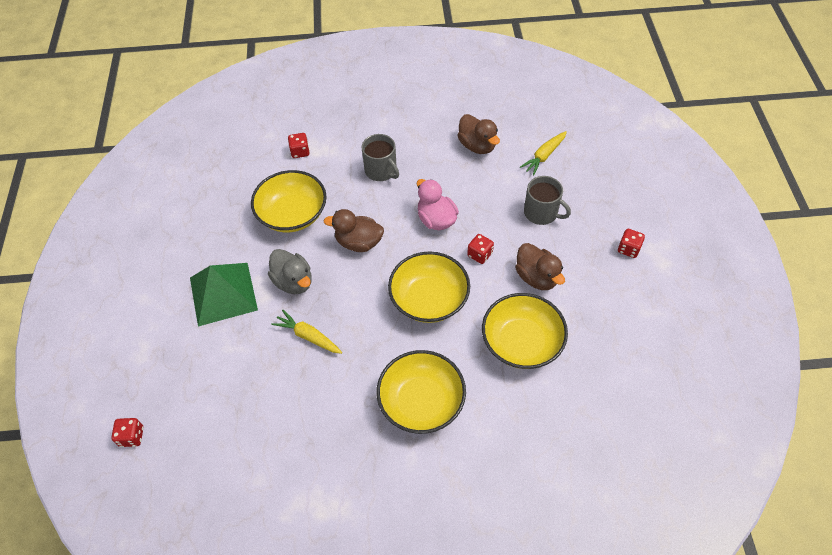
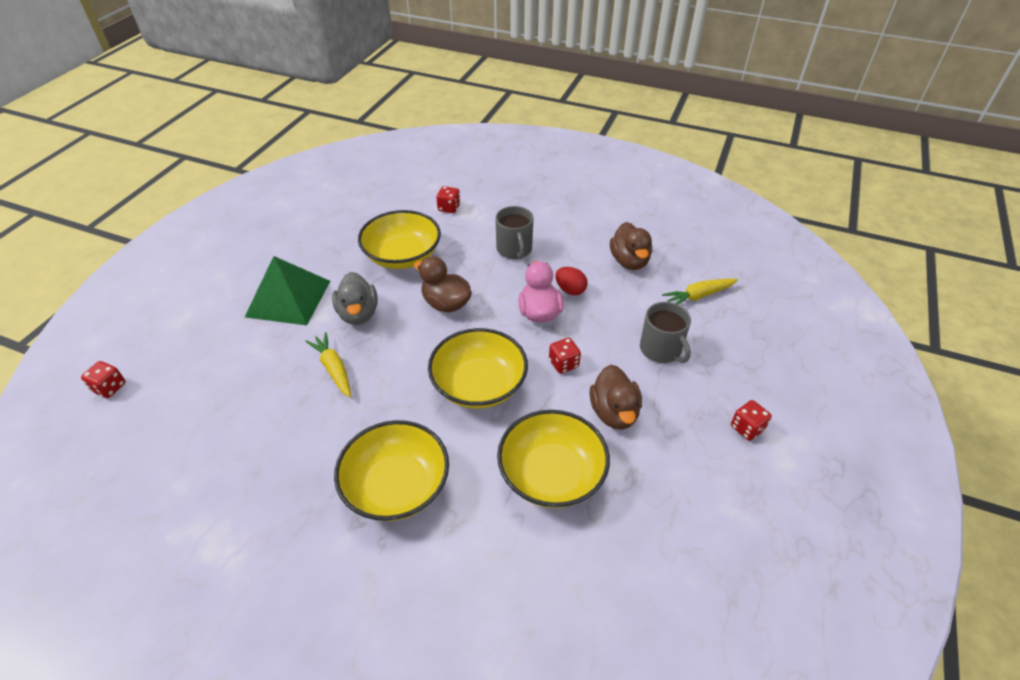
camera: 25 degrees right, 10 degrees down
none -> red egg [555,267,588,295]

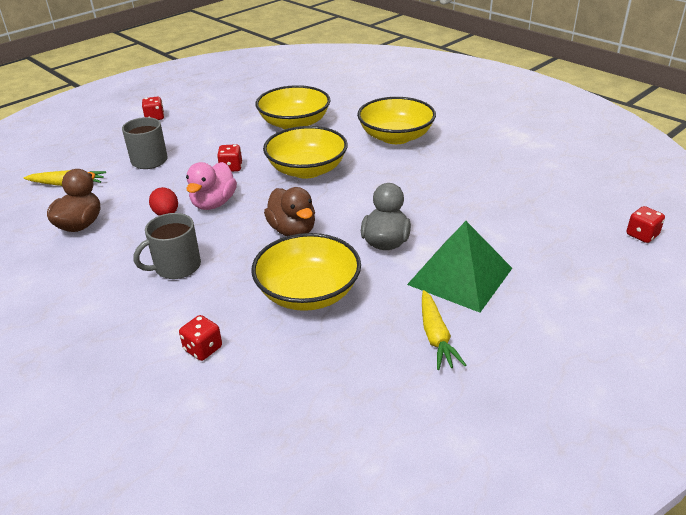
camera: 155 degrees left, 10 degrees down
yellow carrot [305,332,351,397] -> yellow carrot moved to [422,290,466,370]
grey mug [495,206,534,259] -> grey mug turned 135 degrees counterclockwise [133,213,201,279]
brown duck [590,365,642,430] -> none

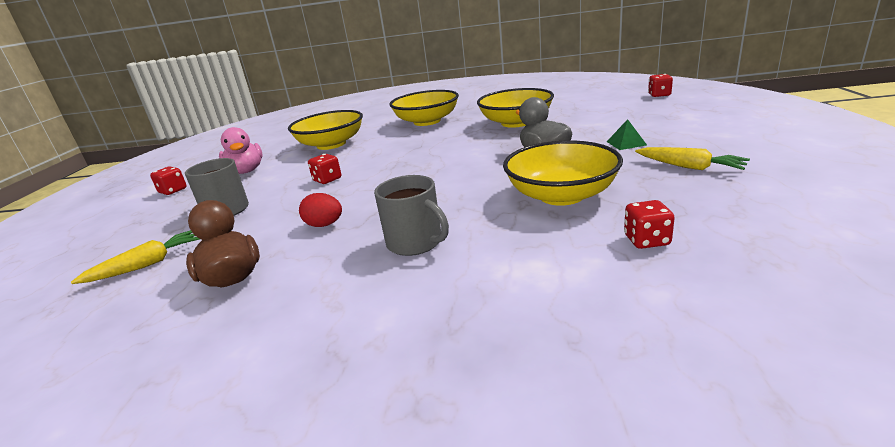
camera: 40 degrees left, 10 degrees down
grey mug [133,213,201,279] -> grey mug turned 60 degrees counterclockwise [374,175,449,256]
red dice [179,315,222,361] -> red dice moved to [624,200,675,249]
pink duck [186,162,237,210] -> pink duck moved to [219,127,262,174]
yellow bowl [263,126,348,179] -> yellow bowl moved to [477,88,554,128]
brown duck [264,187,315,236] -> none
green pyramid [407,221,512,313] -> green pyramid [607,119,647,150], size x0.41

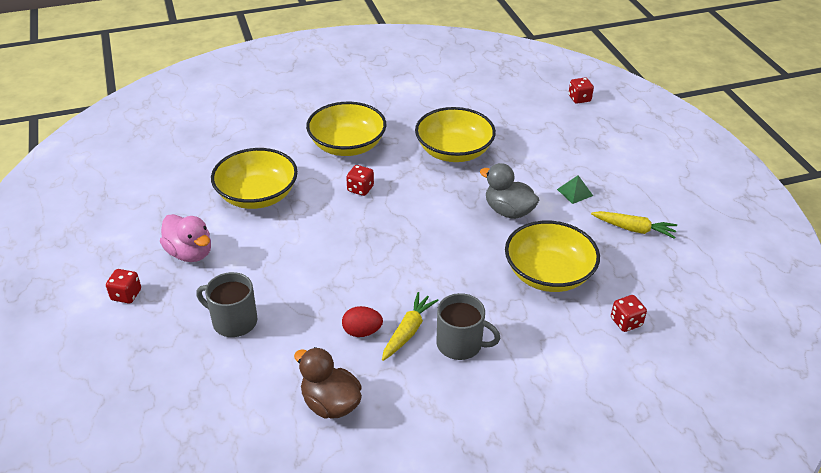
camera: 25 degrees left, 15 degrees up
yellow carrot [71,230,200,284] -> yellow carrot moved to [382,292,439,361]
red dice [308,154,341,184] -> red dice moved to [346,165,374,196]

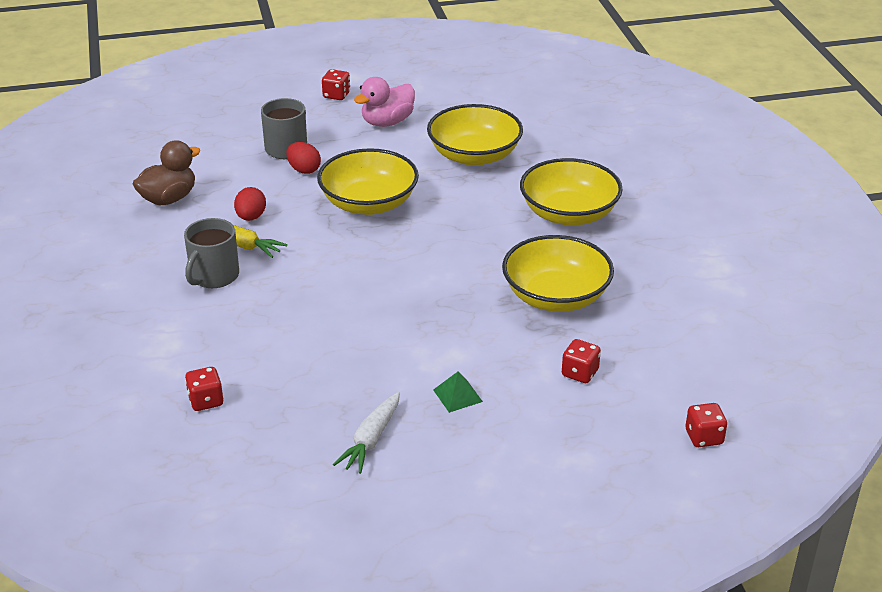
camera: 95 degrees right, 5 degrees down
red dice [346,165,374,196] -> red dice moved to [562,339,601,383]
grey duck [480,163,539,219] -> none
yellow bowl [505,221,600,292] -> yellow bowl moved to [317,148,419,215]
yellow carrot [591,211,677,239] -> white carrot [333,392,400,474]
none -> red egg [286,142,321,174]

